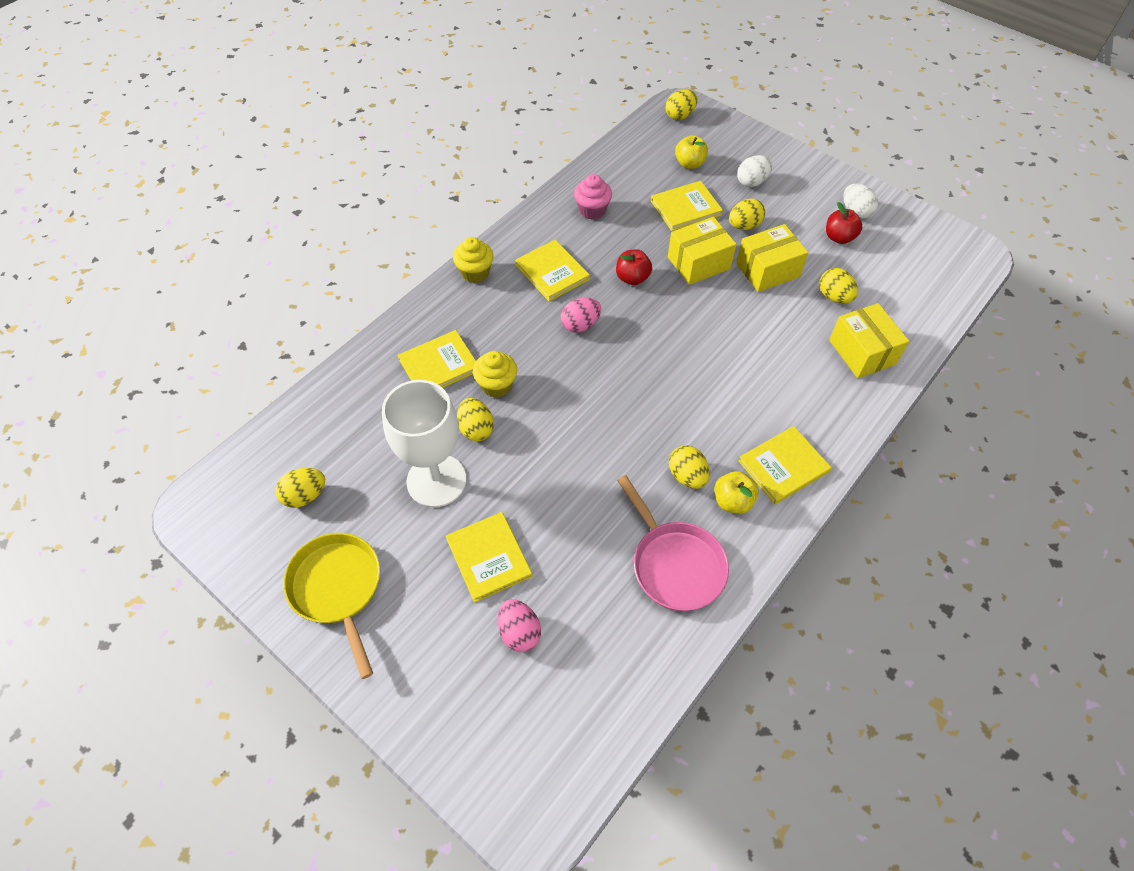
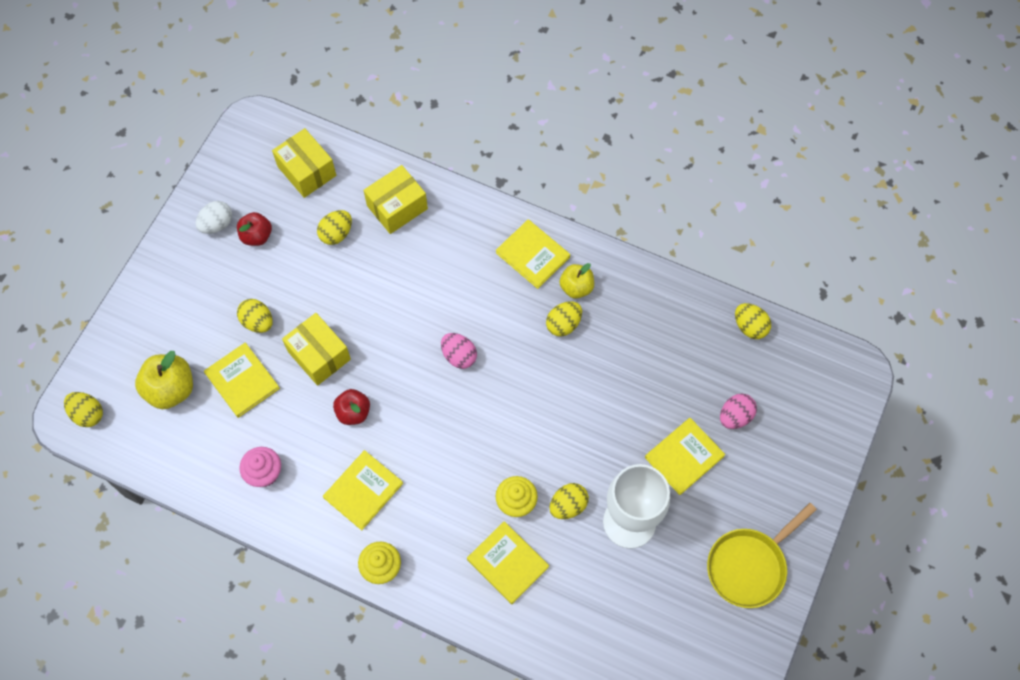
camera: 105 degrees left, 10 degrees up
yellow egg [276,468,325,508] -> yellow egg moved to [735,303,771,339]
pink egg [561,298,601,333] -> pink egg moved to [441,333,477,369]
pink pan [617,475,729,611] -> none
yellow apple [675,135,708,169] -> yellow apple [135,351,193,409], size x1.54
yellow box [736,224,808,292] -> yellow box moved to [272,128,336,198]
white egg [737,155,773,187] -> none

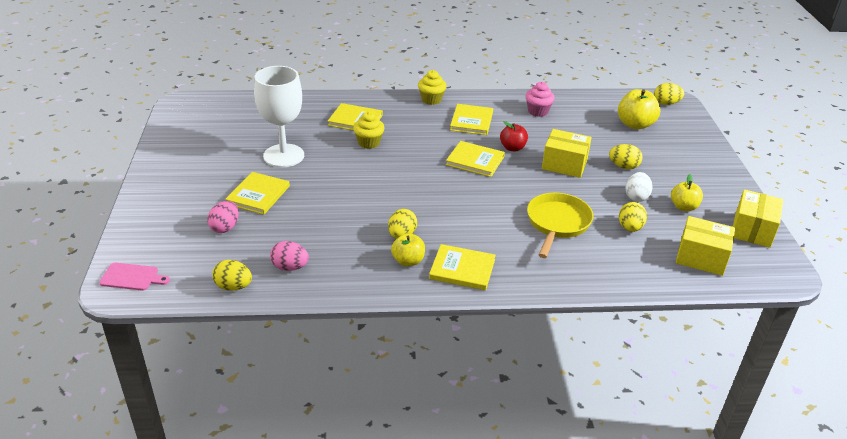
camera: 150 degrees right, 30 degrees down
white egg [196,201,232,234] -> white egg moved to [625,172,653,202]
yellow book [204,342,280,418] -> yellow book moved to [446,141,505,177]
red apple [237,212,272,246] -> yellow apple [671,174,703,211]
yellow box [363,165,428,234] -> yellow box moved to [733,189,783,248]
pink egg [441,333,477,369] -> pink egg moved to [270,241,309,271]
yellow egg [550,483,589,519] -> none
yellow pan [707,503,817,608] -> yellow pan moved to [527,193,594,258]
none -> pink cutting board [99,263,170,291]

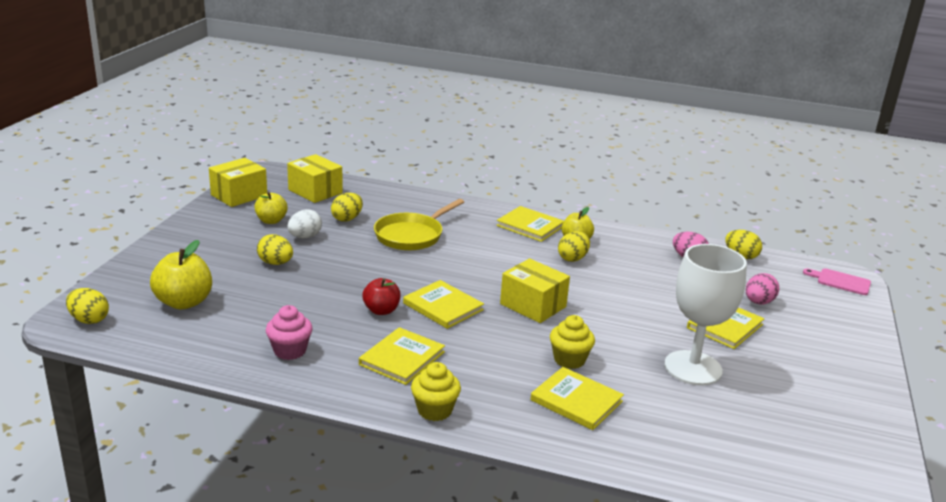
camera: 160 degrees left, 10 degrees down
yellow box [542,129,592,178] -> yellow box moved to [500,258,570,323]

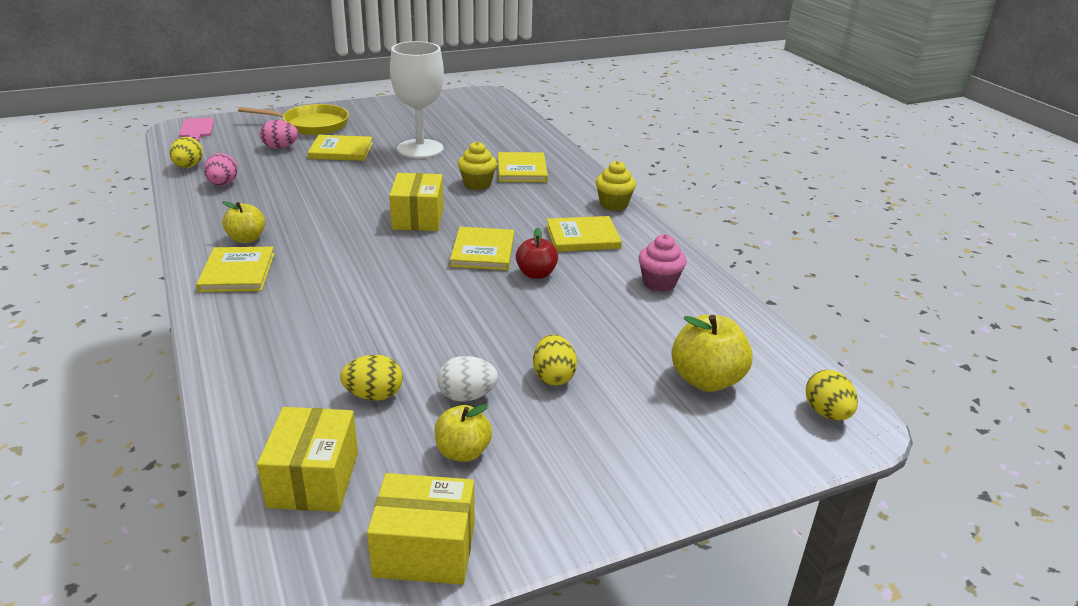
camera: 130 degrees left, 5 degrees up
yellow pan [374,199,464,250] -> yellow pan moved to [238,104,349,135]
yellow egg [558,231,590,262] -> none

